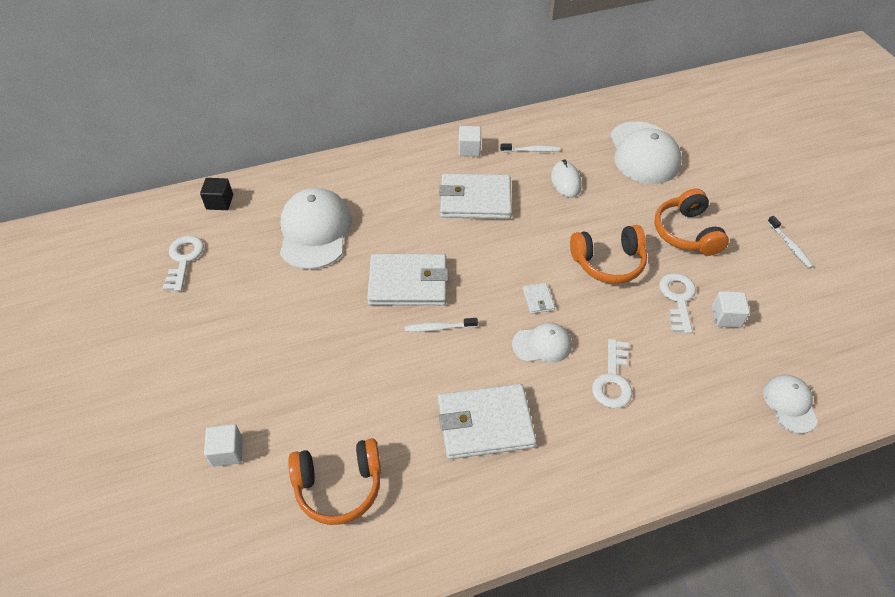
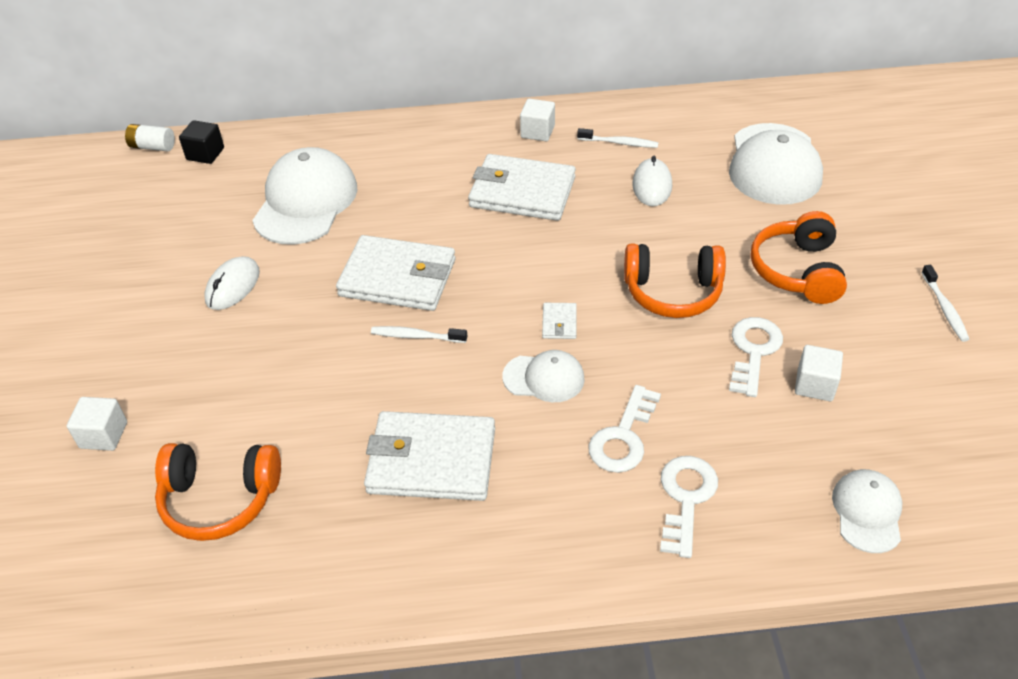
camera: 15 degrees right, 5 degrees down
white key [163,235,204,291] -> white key moved to [660,456,718,558]
none -> white battery [125,124,175,151]
none -> white mouse [204,256,260,310]

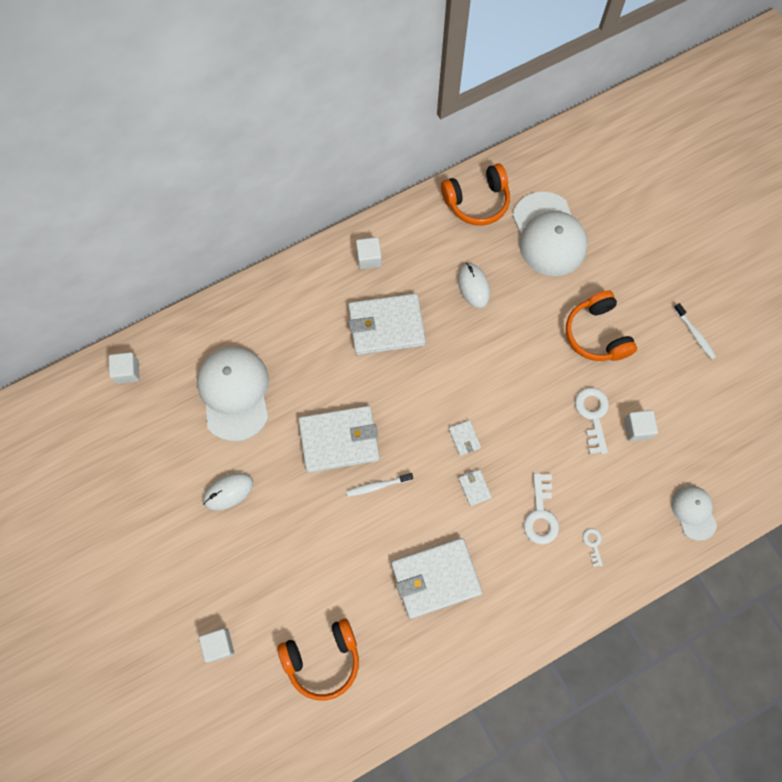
camera: 25 degrees left, 25 degrees up
white battery [125,124,175,151] -> none
black cube [179,120,224,164] -> white cube [109,352,139,384]
white mouse [204,256,260,310] -> white mouse turned 60 degrees clockwise [203,473,253,511]
white cap [502,350,585,402] -> white wallet [458,469,492,506]
white toothbrush [577,128,659,148] -> none
orange headphones [624,243,726,318] -> orange headphones moved to [441,163,510,226]
white key [660,456,718,558] -> white key [583,528,603,567], size x0.53

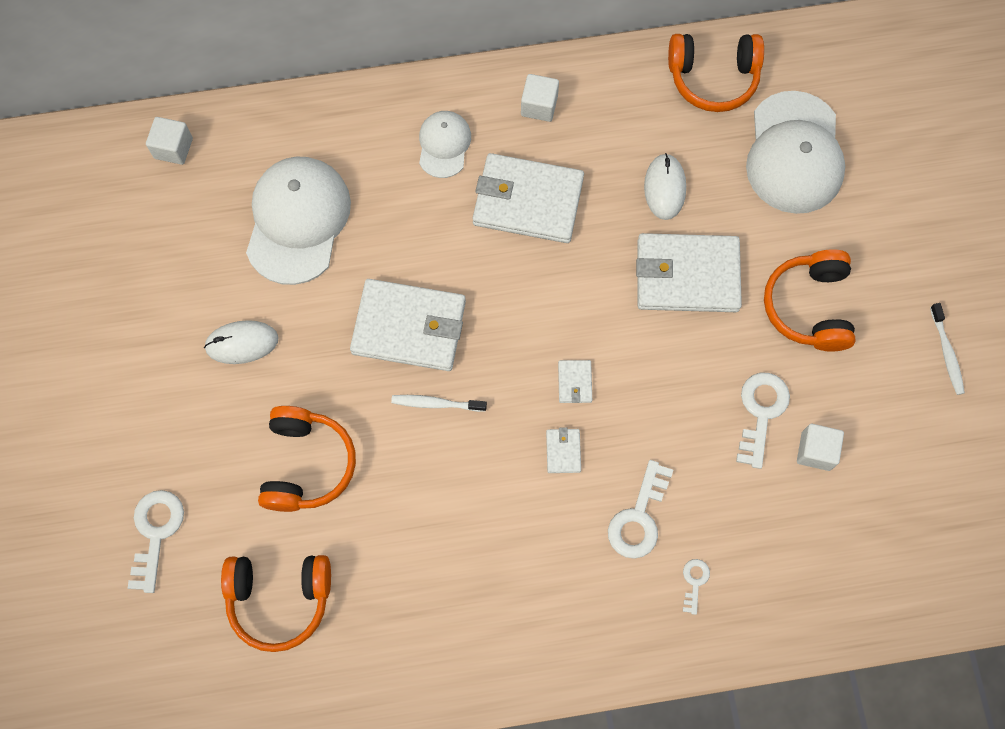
camera: 20 degrees right, 0 degrees up
white cube [199,629,234,662] -> white key [128,490,184,593]
white wallet [391,538,483,619] -> white wallet moved to [636,233,742,312]
white cap [671,486,717,541] -> white cap moved to [419,111,471,178]
none -> orange headphones [258,406,356,512]

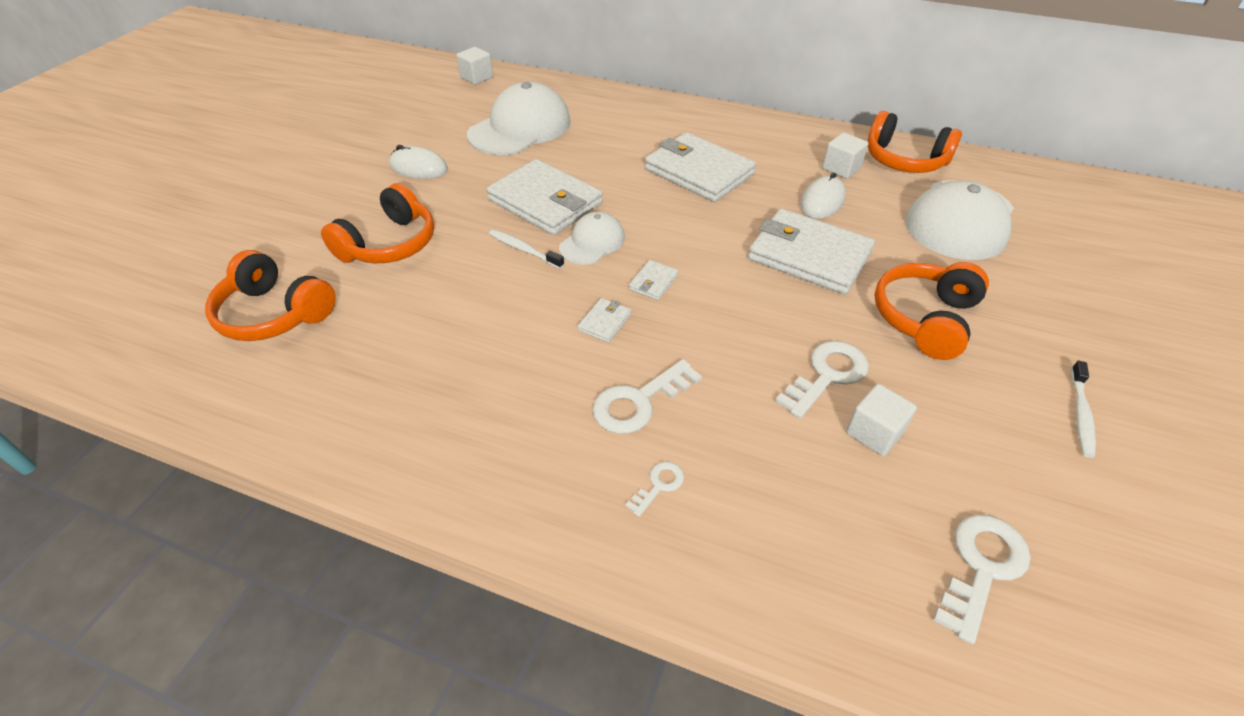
camera: 30 degrees right, 25 degrees down
white key [128,490,184,593] -> white key moved to [933,515,1031,644]
white cap [419,111,471,178] -> white cap moved to [559,212,625,265]
white cube [521,74,559,122] -> white cube moved to [822,132,868,179]

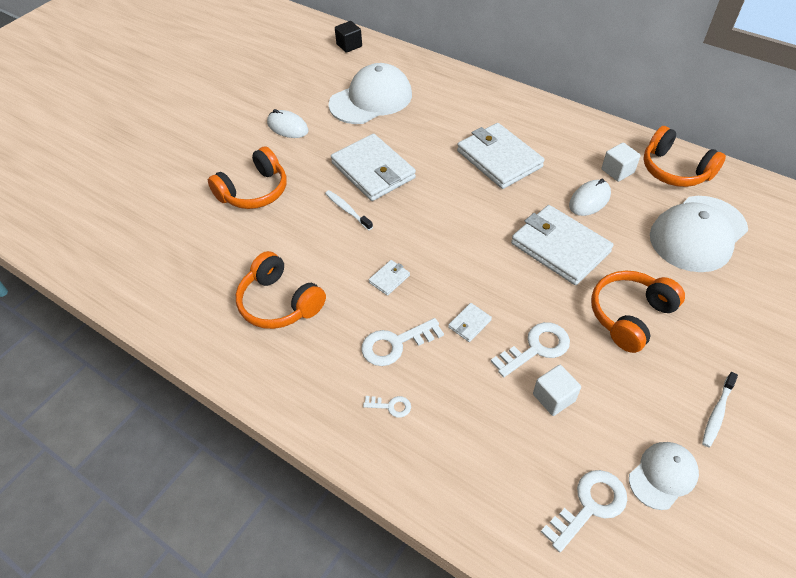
camera: 15 degrees right, 5 degrees up
orange headphones [205,250,336,341] -> orange headphones moved to [236,251,326,329]
white cube [456,47,493,85] -> black cube [335,21,362,53]
white cap [559,212,625,265] -> white cap moved to [629,442,699,510]
white key [625,461,684,517] -> white key turned 45 degrees clockwise [363,396,411,418]
white wallet [629,260,678,300] -> white wallet moved to [448,303,492,342]

